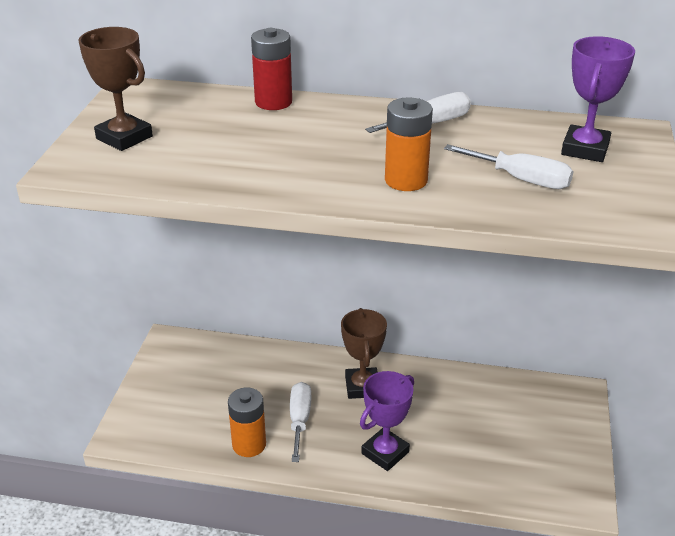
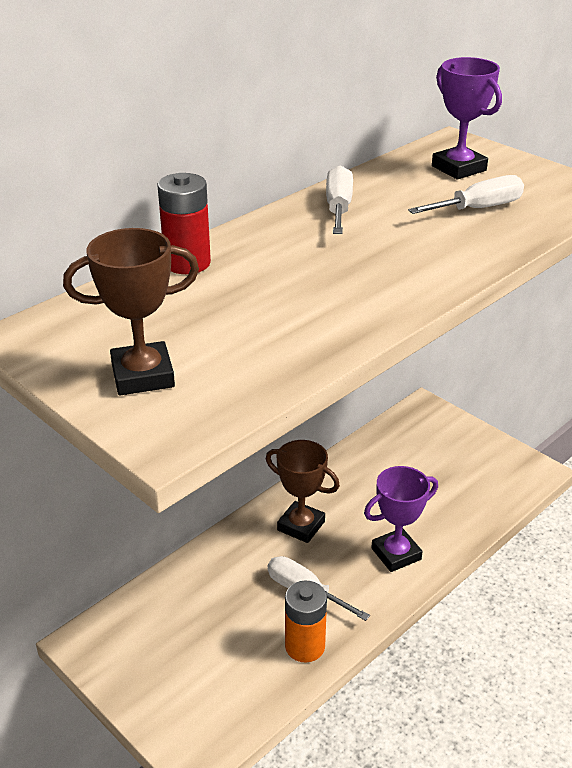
camera: 55 degrees left, 0 degrees up
purple trophy [360,371,414,471] -> purple trophy turned 75 degrees clockwise [364,466,438,572]
orange battery [385,97,433,191] -> none

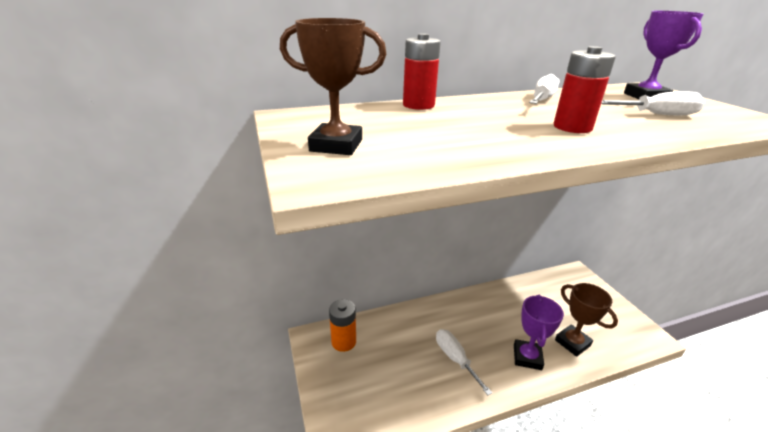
camera: 25 degrees right, 5 degrees down
brown trophy [266,440,340,543] -> brown trophy moved to [555,283,618,357]
orange battery [285,581,327,663] -> orange battery moved to [329,299,356,352]
purple trophy [364,466,438,572] -> purple trophy turned 75 degrees counterclockwise [514,295,564,370]
none -> red battery [554,46,616,133]

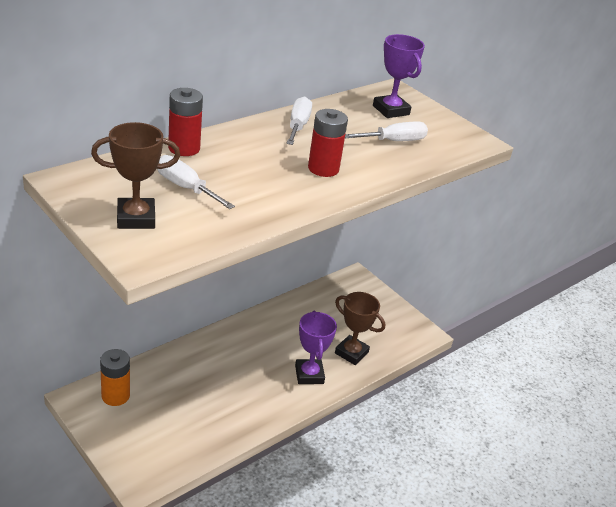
camera: 25 degrees left, 5 degrees up
white screwdriver [436,329,492,395] -> white screwdriver moved to [157,155,235,209]

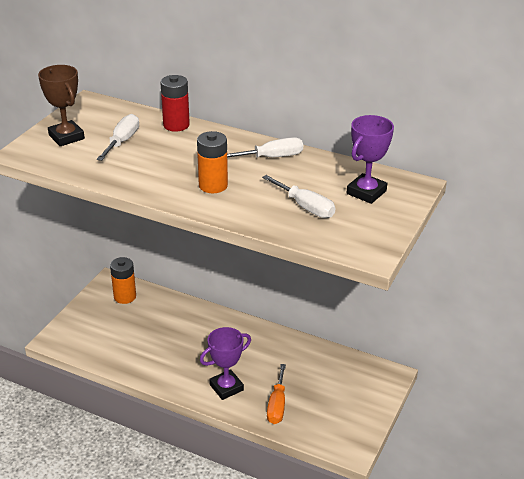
camera: 70 degrees right, 0 degrees up
red battery [308,109,348,177] -> orange battery [197,131,228,193]
brown trophy [335,292,385,365] -> orange screwdriver [267,364,286,424]

